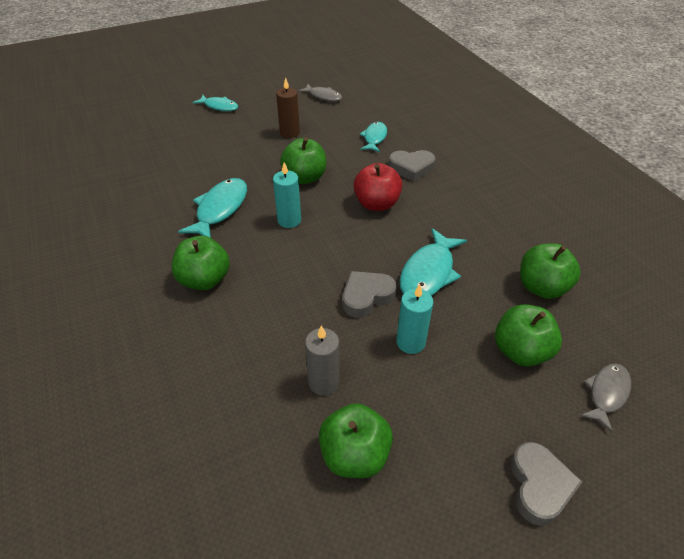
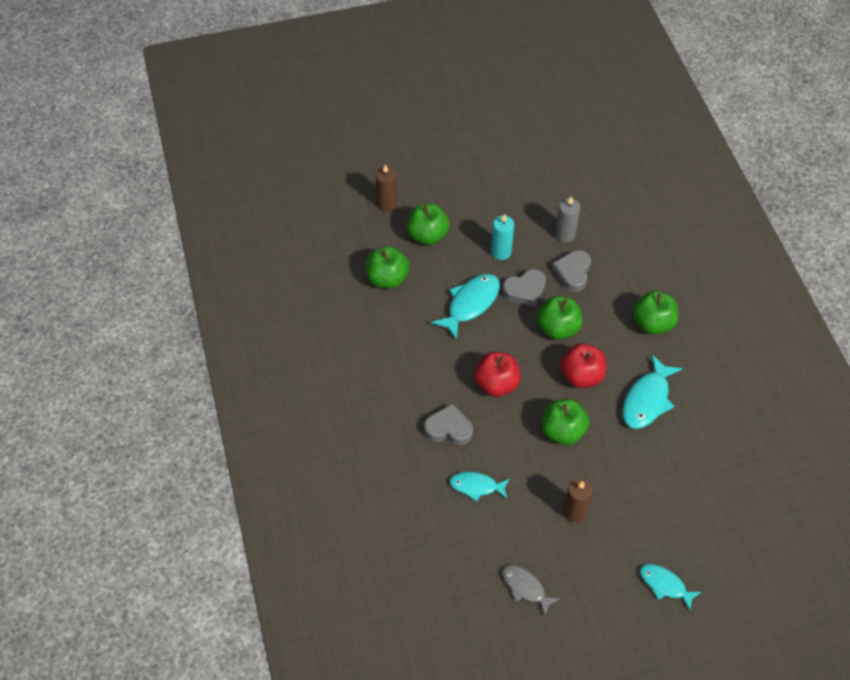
camera: 170 degrees left, 10 degrees up
turquoise candle [273,162,301,228] -> red apple [560,343,606,388]
green apple [319,403,393,478] -> green apple moved to [537,296,582,340]
turquoise fish [359,122,387,152] -> turquoise fish turned 75 degrees clockwise [449,472,510,502]
grey heart [510,442,582,526] -> grey heart moved to [552,250,591,292]
grey fish [580,363,631,432] -> brown candle [376,164,397,211]

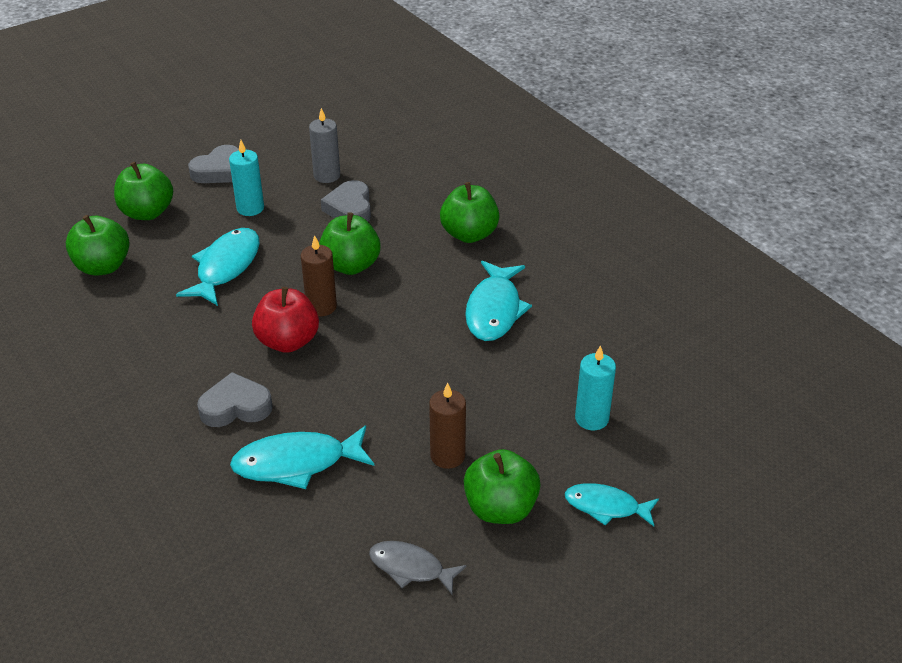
camera: 20 degrees left, 15 degrees down
brown candle [376,164,397,211] -> brown candle moved to [301,235,337,316]
turquoise fish [449,472,510,502] -> turquoise fish [230,425,374,489], size x1.57
grey heart [502,269,546,307] -> grey heart moved to [188,145,239,183]
green apple [542,399,589,445] -> green apple moved to [464,449,541,524]
red apple [560,343,606,388] -> none
none -> turquoise candle [575,345,616,430]

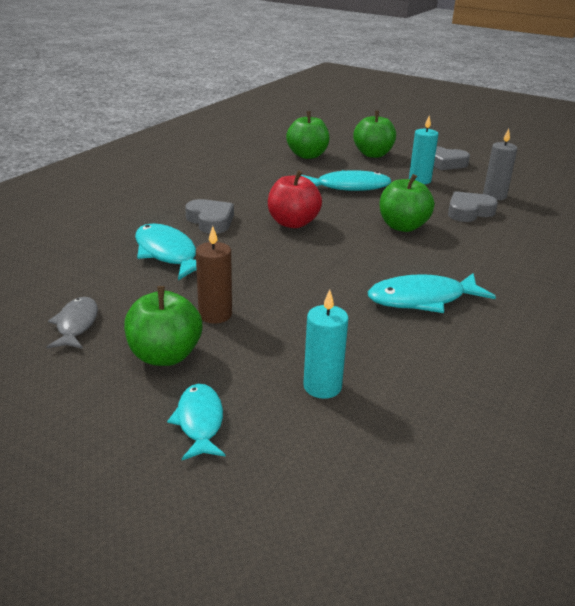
camera: 65 degrees right, 10 degrees down
brown candle [301,235,337,316] -> none
green apple [440,182,499,243] -> none

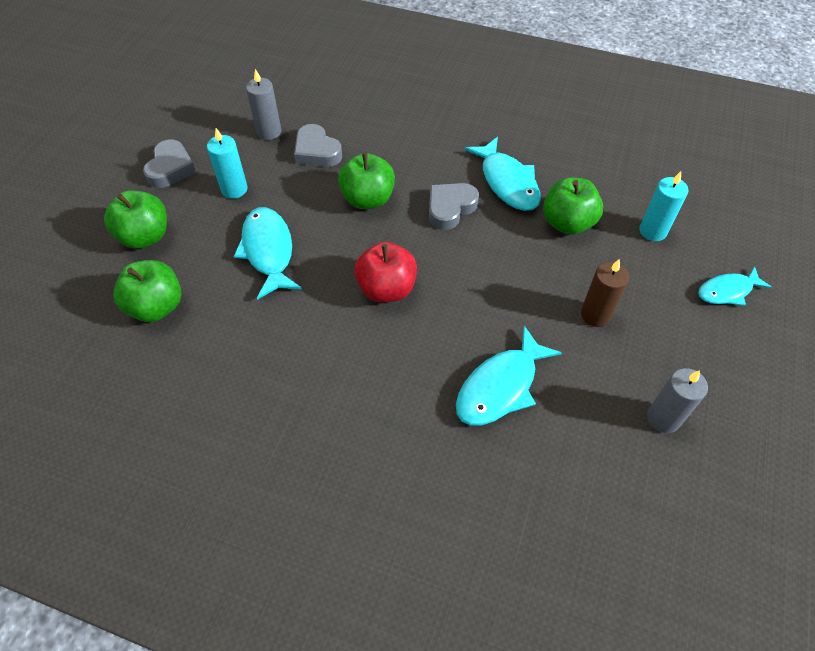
camera: 100 degrees left, 25 degrees up
grey fish [47,297,98,349] -> grey candle [647,368,708,433]
green apple [124,286,202,366] -> green apple moved to [543,177,603,235]
grey heart [185,199,234,234] -> grey heart moved to [429,183,479,230]

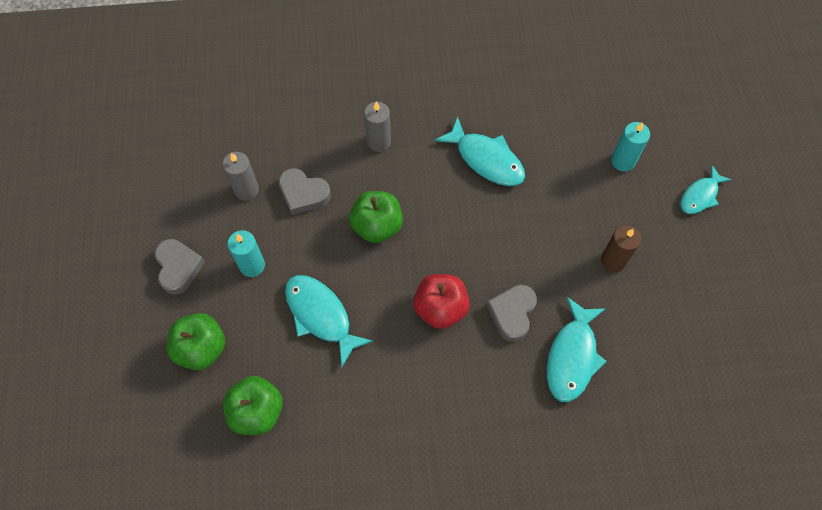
camera: 25 degrees left, 10 degrees up
grey heart [429,183,479,230] -> grey heart moved to [486,285,537,342]
green apple [543,177,603,235] -> none
grey candle [647,368,708,433] -> grey candle moved to [364,102,391,152]

